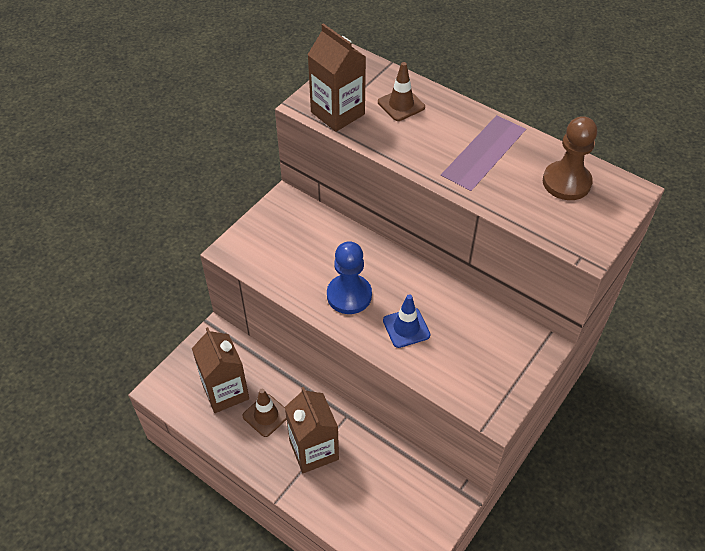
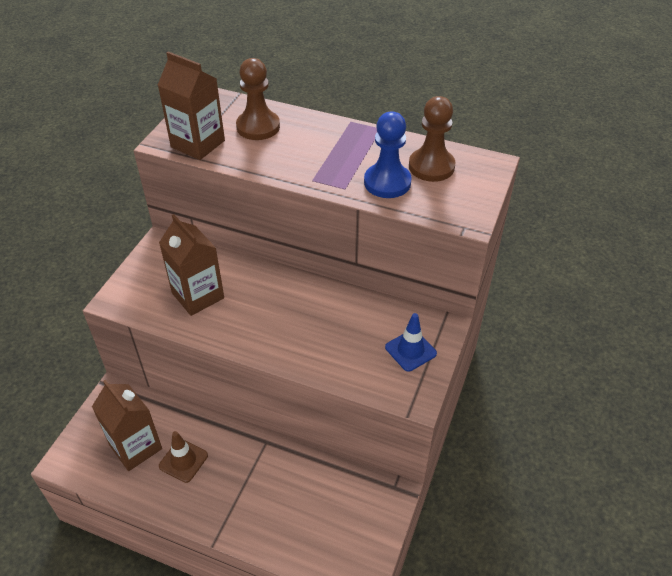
camera: 15 degrees left, 5 degrees down
brown carton [285,387,339,473] -> brown carton moved to [159,214,224,316]
blue pawn [327,241,372,314] -> blue pawn moved to [364,111,412,198]
brown traffic cone [378,62,425,121] -> brown pawn [236,58,280,140]
blue traffic cone [383,294,430,348] -> blue traffic cone moved to [385,313,437,372]

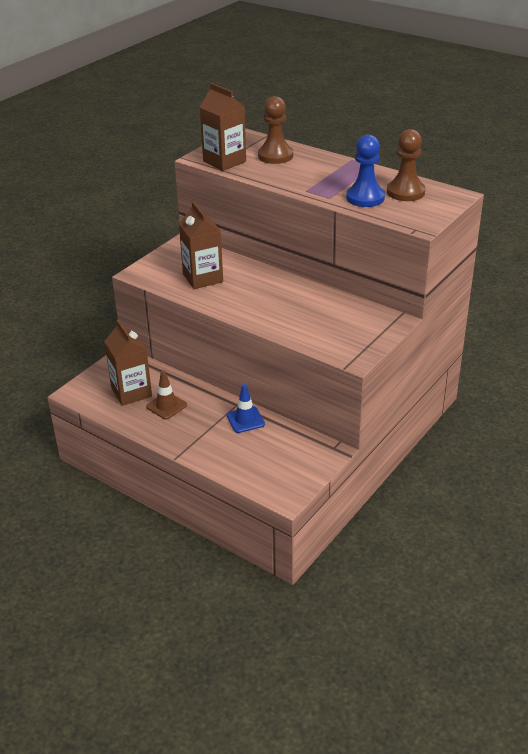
camera: 15 degrees right, 10 degrees down
blue traffic cone [385,313,437,372] -> blue traffic cone moved to [227,384,265,433]

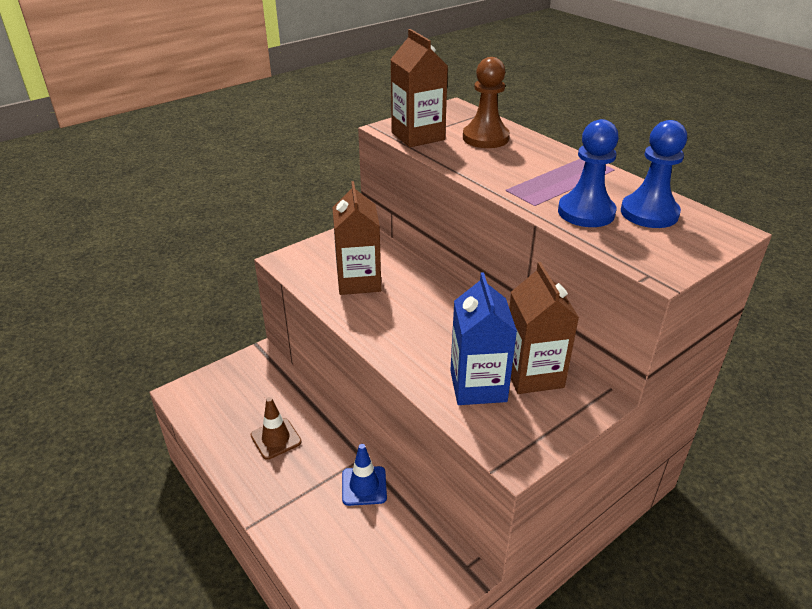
camera: 15 degrees right, 0 degrees up
brown carton [104,320,152,406] -> brown carton moved to [509,262,579,394]
brown pawn [387,129,426,201] -> blue pawn [621,120,687,228]
none -> blue carton [450,272,517,405]

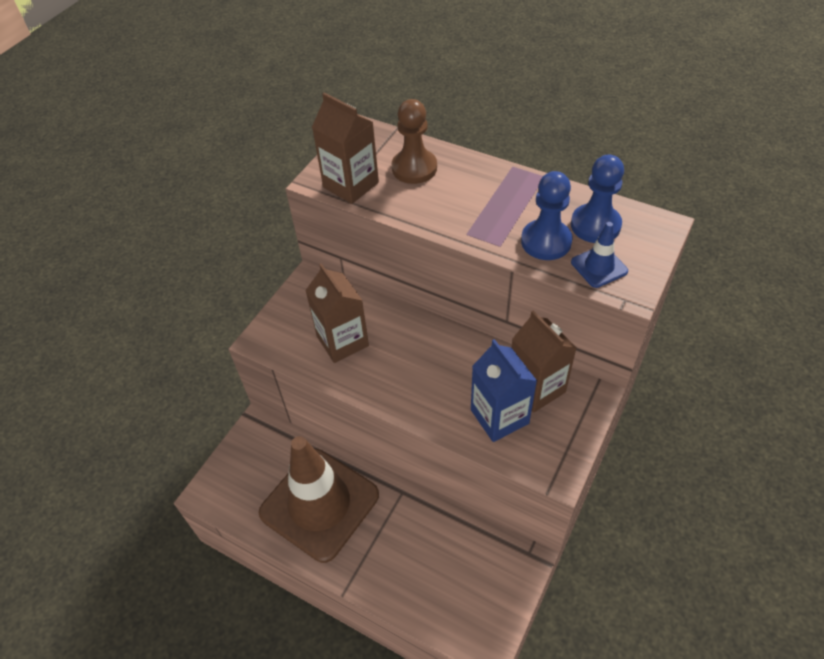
camera: 20 degrees left, 15 degrees up
brown traffic cone [251,397,302,460] -> brown traffic cone [259,436,379,563], size x2.47
blue traffic cone [342,444,387,506] -> blue traffic cone moved to [571,222,628,288]

